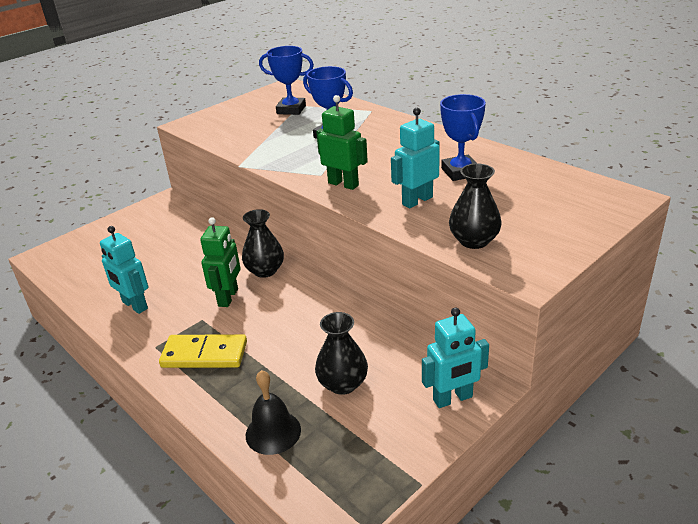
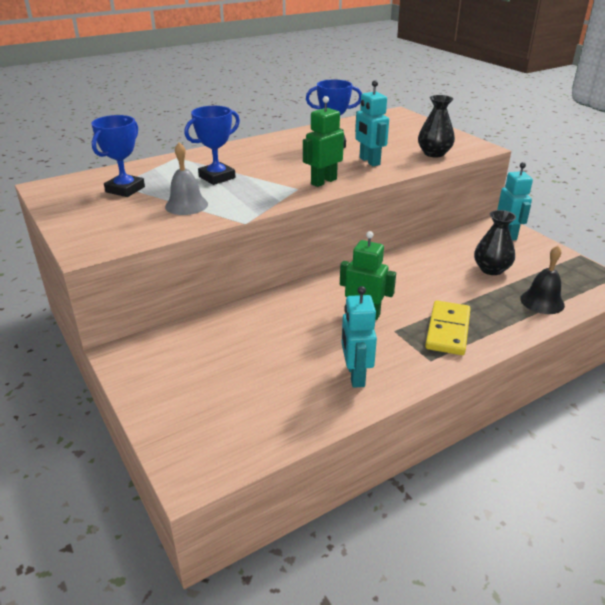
camera: 80 degrees left, 0 degrees up
turquoise robot [100,226,148,314] -> turquoise robot turned 120 degrees clockwise [341,286,377,388]
black vase [242,209,284,278] -> none
none -> grey bell [165,142,208,215]

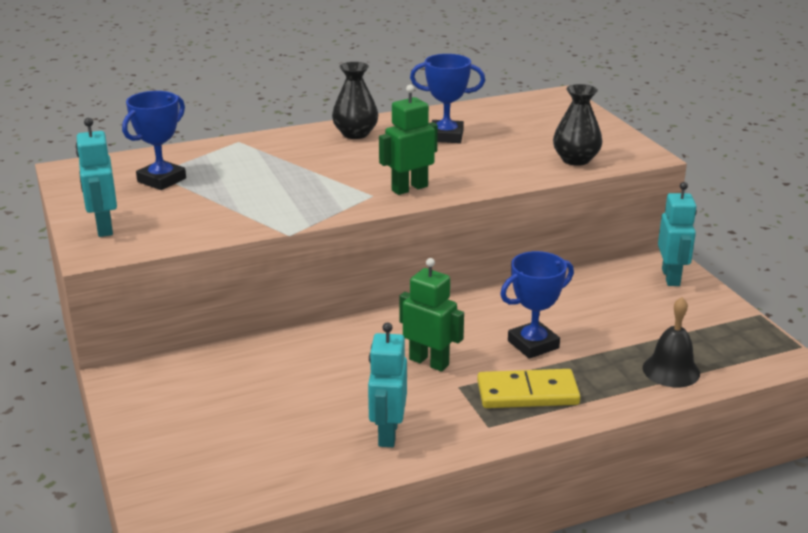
camera: 10 degrees right, 5 degrees down
grey bell [165,142,208,215] -> none
blue trophy [184,106,240,185] -> blue trophy moved to [500,251,574,359]
turquoise robot [355,80,389,166] -> turquoise robot moved to [76,118,117,237]
yellow domino [425,301,471,355] -> yellow domino turned 60 degrees clockwise [477,369,581,408]
black vase [474,210,516,275] -> black vase moved to [332,62,378,139]

